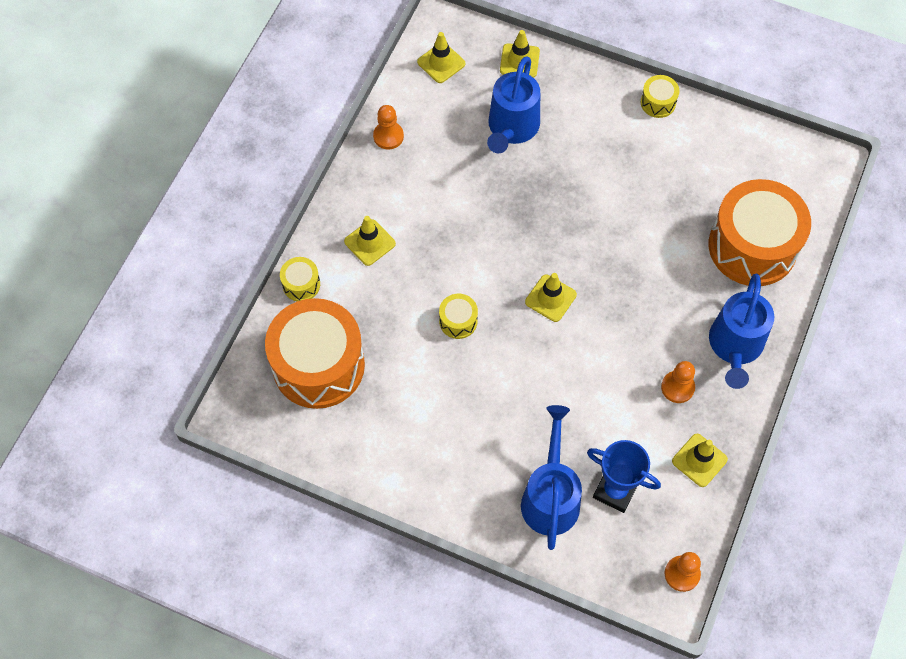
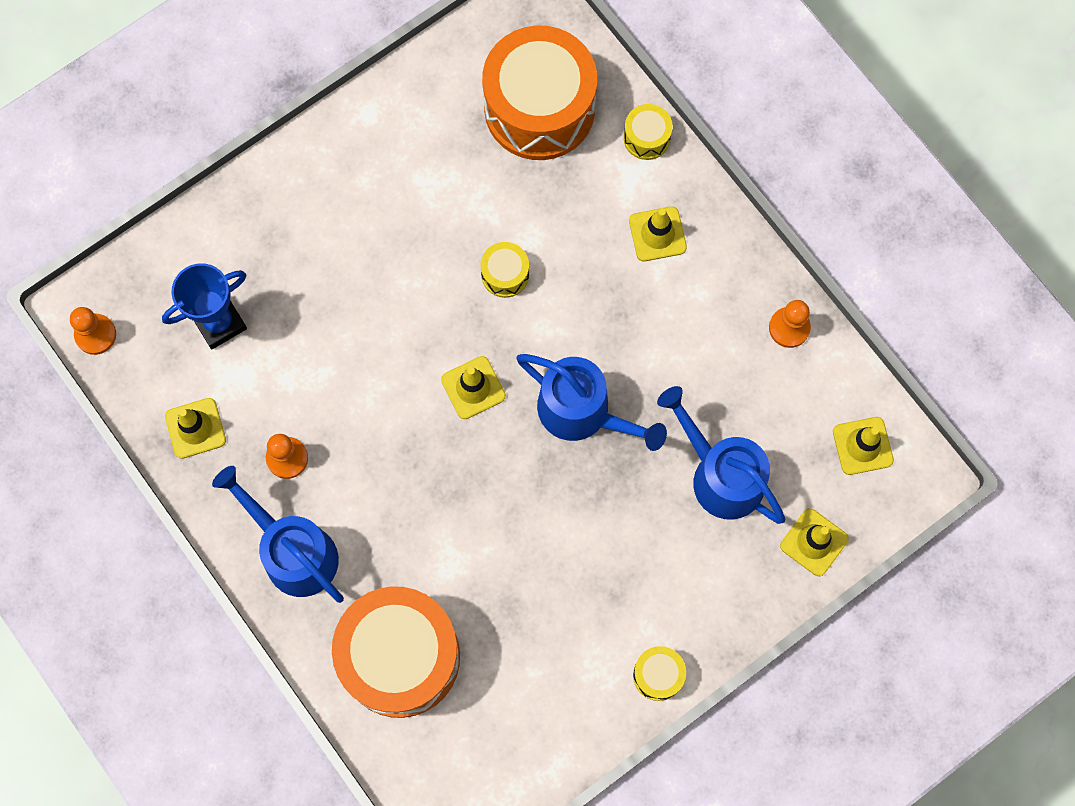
camera: 120 degrees right, 10 degrees up
blue watering can [521,405,582,550] -> blue watering can moved to [517,354,667,451]

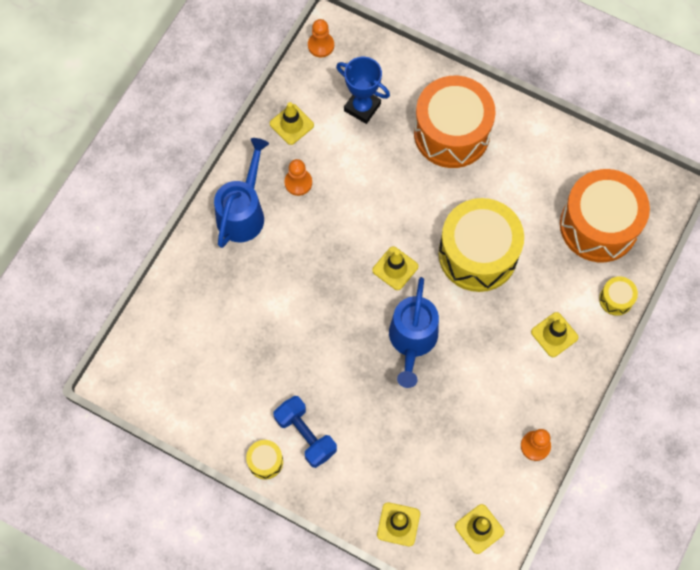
camera: 65 degrees right, 5 degrees down
orange drum [332,586,460,718] -> orange drum moved to [414,76,496,168]
yellow drum [481,242,529,298] -> yellow drum [439,198,524,292], size x2.37
blue watering can [657,386,785,524] -> none
none -> blue dumbbell [274,396,337,468]

